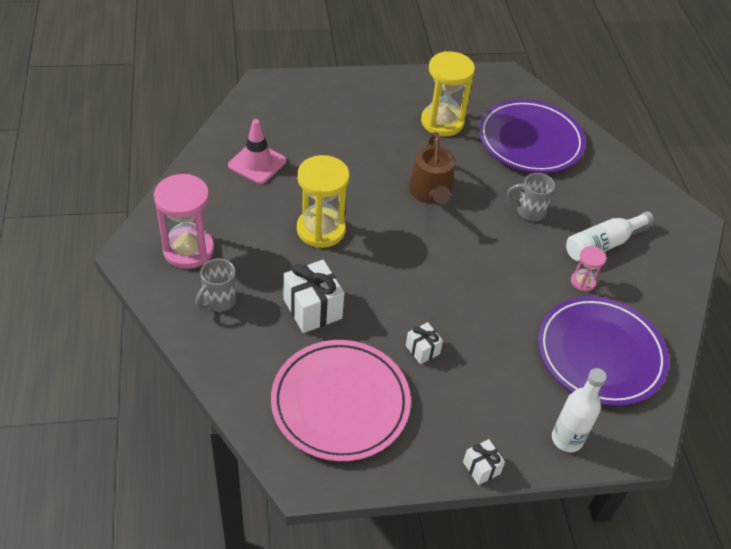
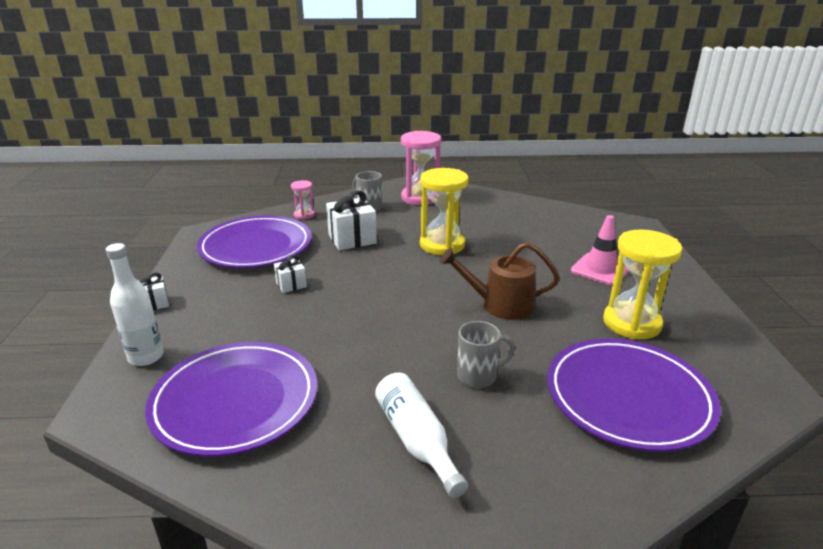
camera: 100 degrees right, 20 degrees down
pink traffic cone [228,119,286,184] -> pink traffic cone moved to [571,215,629,286]
pink plate [271,340,411,461] -> purple plate [197,215,312,268]
grey mug [507,173,555,221] -> grey mug turned 60 degrees clockwise [457,321,515,388]
pink hourglass [571,246,606,292] -> pink hourglass moved to [291,180,315,220]

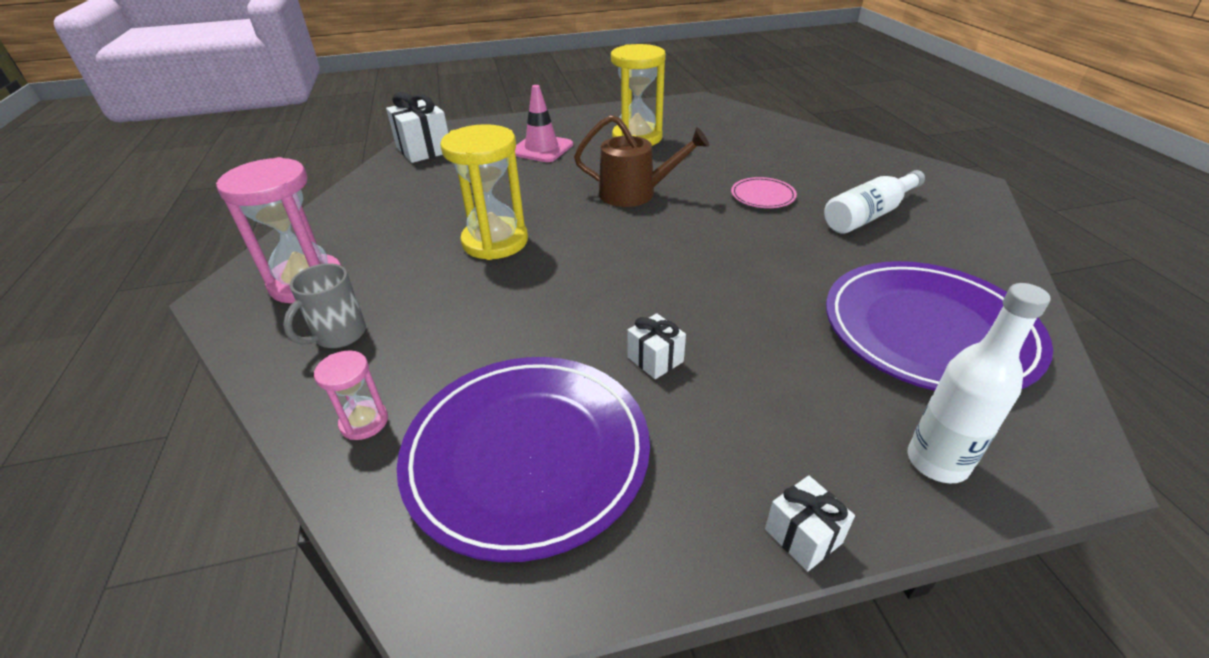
camera: 100 degrees left, 10 degrees up
white gift [326,191,377,250] -> white gift moved to [386,92,448,163]
brown watering can [439,242,560,320] -> brown watering can turned 75 degrees counterclockwise [574,115,709,207]
grey mug [457,321,515,388] -> pink plate [731,177,797,208]
purple plate [547,338,721,452] -> none

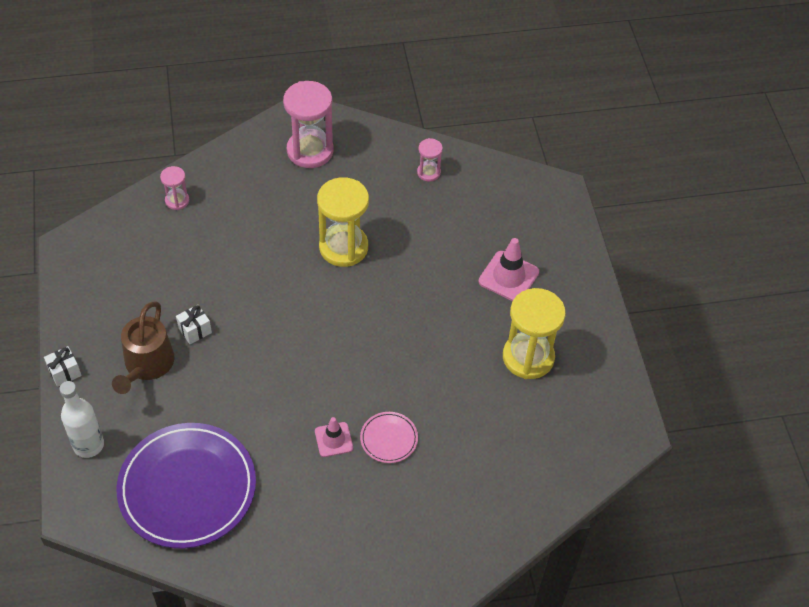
camera: 90 degrees right, 15 degrees up
grey mug [283,263,366,348] -> none
white gift [386,92,448,163] -> none
purple plate [397,357,650,562] -> none
brown watering can [574,115,709,207] -> brown watering can moved to [112,301,175,394]
white bottle [824,170,925,233] -> none
none -> pink traffic cone [315,417,353,457]
none -> pink hourglass [417,138,443,182]

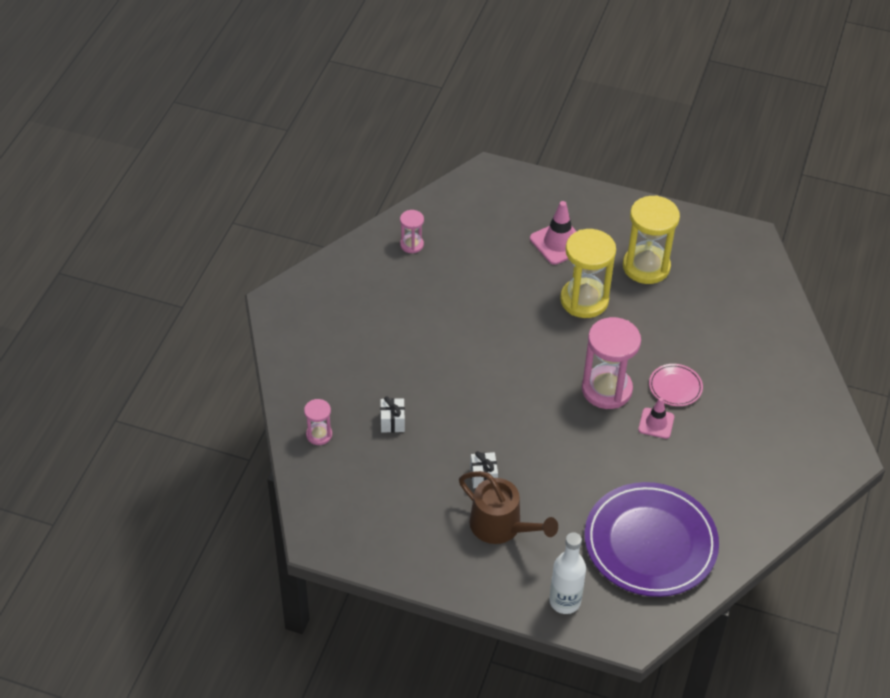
camera: 60 degrees left, 5 degrees down
white gift [44,346,82,387] -> white gift moved to [380,396,405,433]
pink hourglass [283,81,334,168] -> pink hourglass moved to [582,317,641,409]
yellow hourglass [317,177,369,267] -> yellow hourglass moved to [560,229,616,318]

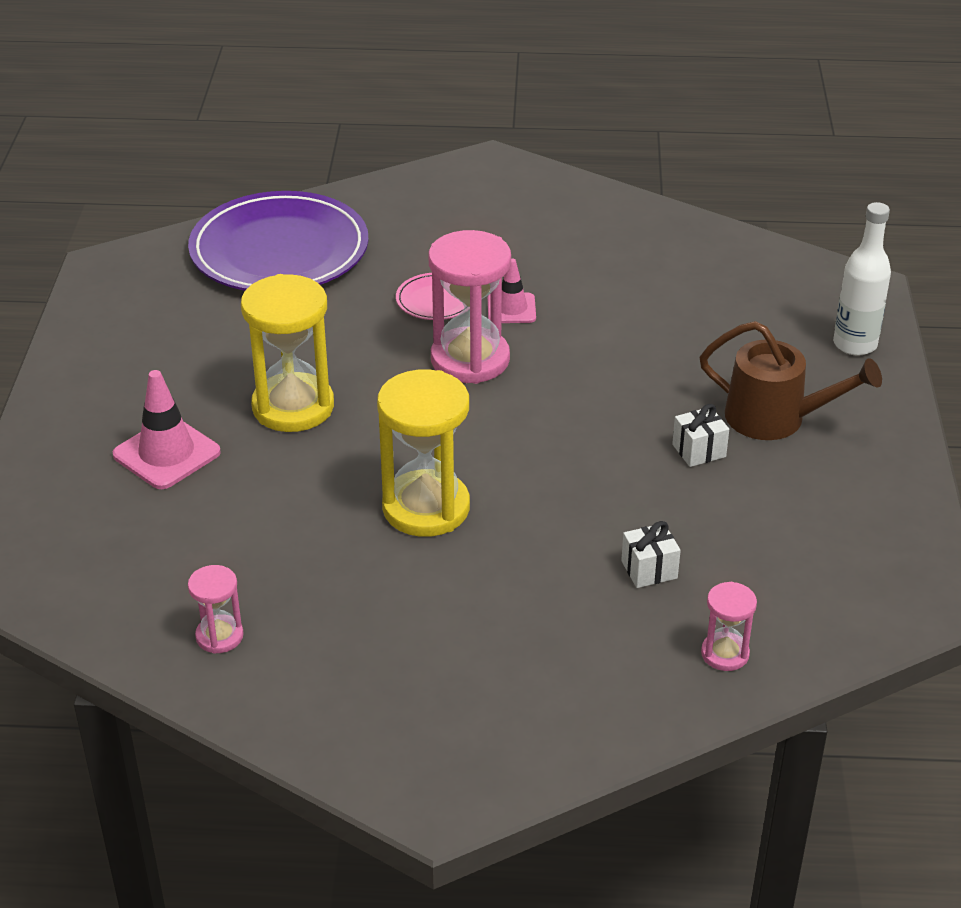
camera: 105 degrees left, 10 degrees down
brown watering can [459,471,558,544] -> brown watering can turned 90 degrees clockwise [700,321,882,440]
purple plate [585,482,719,597] -> purple plate moved to [188,191,369,291]
yellow hourglass [623,195,680,284] -> yellow hourglass moved to [377,369,470,537]

